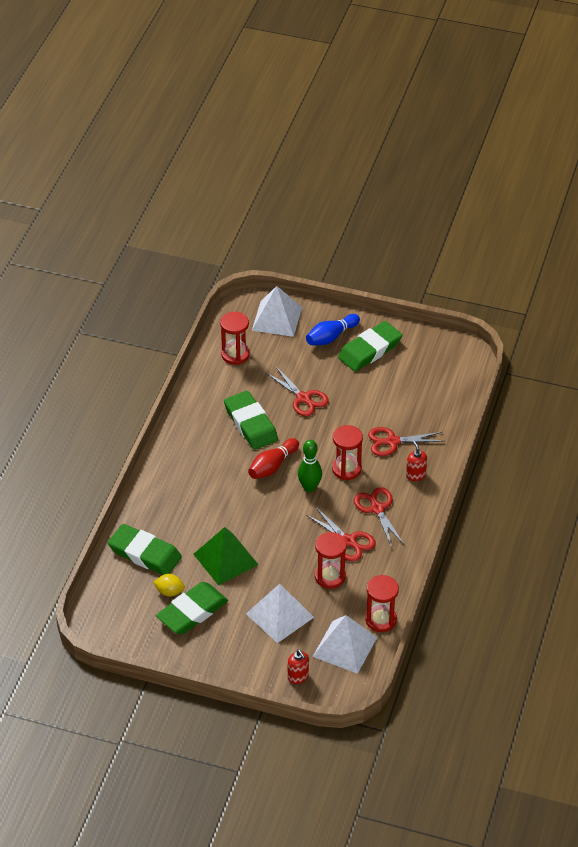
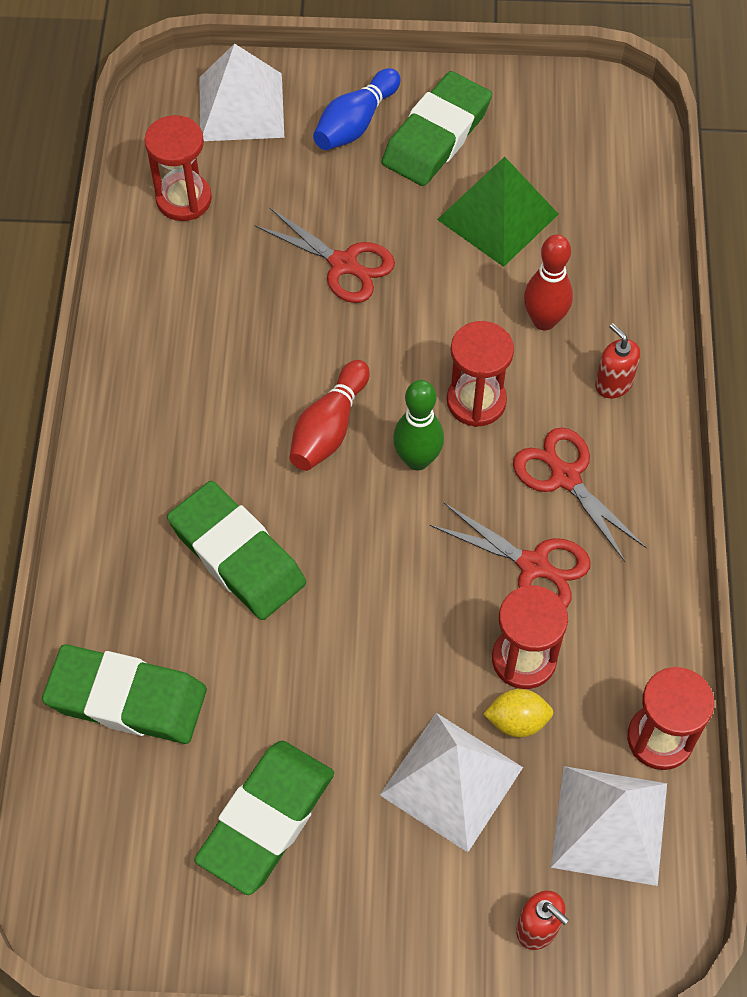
camera: 15 degrees left, 15 degrees up
yellow lemon [153,574,185,597] -> yellow lemon moved to [483,689,553,738]
green pyramid [194,527,259,585] -> green pyramid moved to [437,157,559,267]
green eraser [224,391,278,450] -> green eraser moved to [167,481,306,620]
red scissors [368,427,443,456] -> red bowling pin [524,234,573,331]

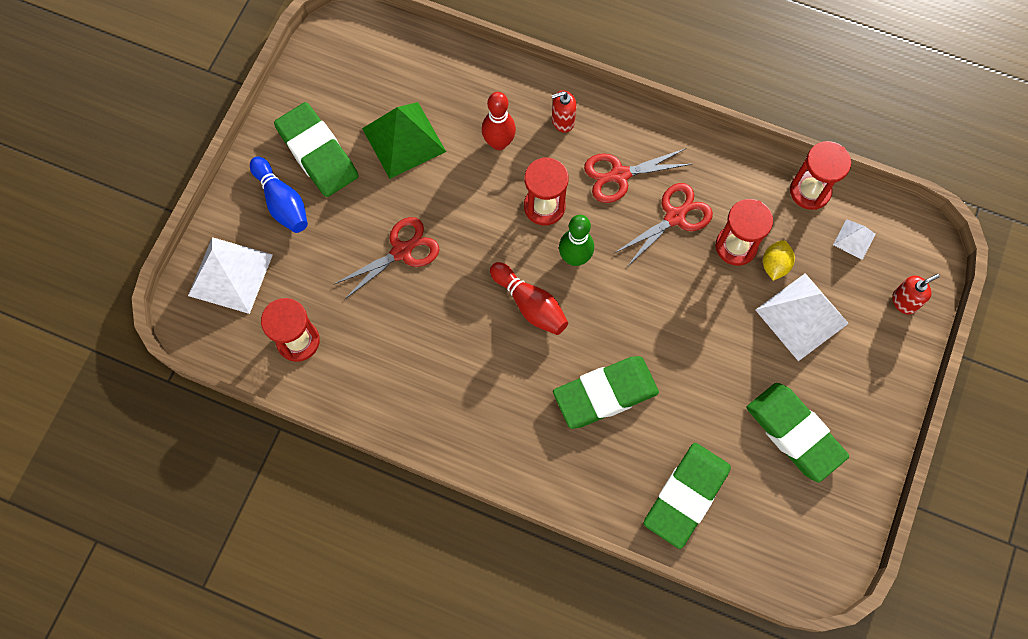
camera: 70 degrees left, 10 degrees up
white pyramid [551,766,667,886] -> white pyramid [833,219,875,260], size x0.50

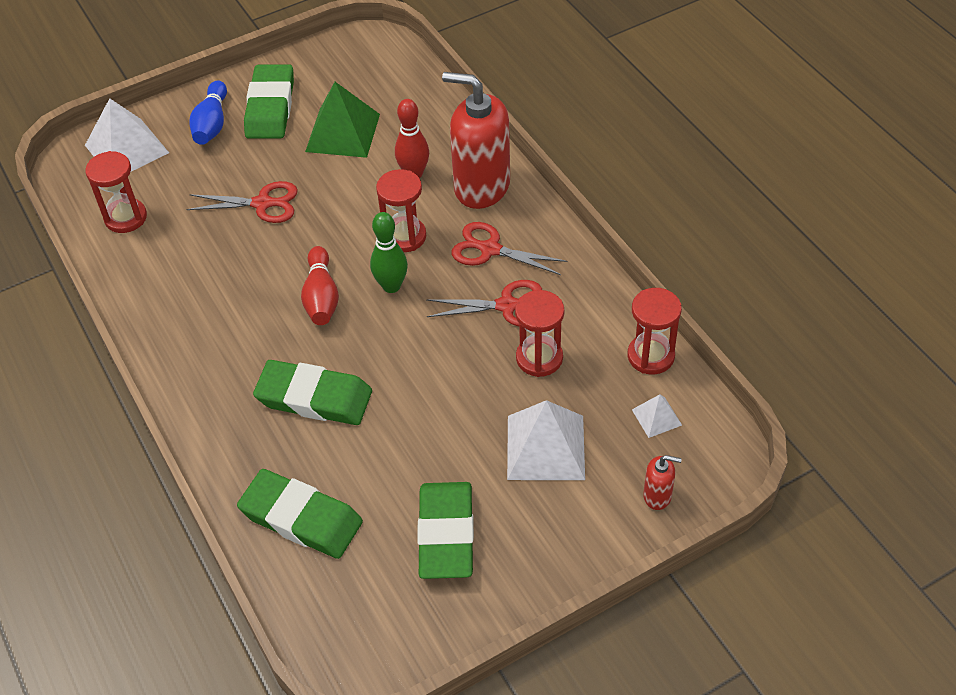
camera: 40 degrees right, 20 degrees down
red soap dispenser [551,90,577,133] -> red soap dispenser [442,72,510,209], size x2.32
green eraser [644,443,731,549] -> green eraser turned 45 degrees clockwise [237,469,363,559]
yellow lemon [763,240,795,281] -> none

